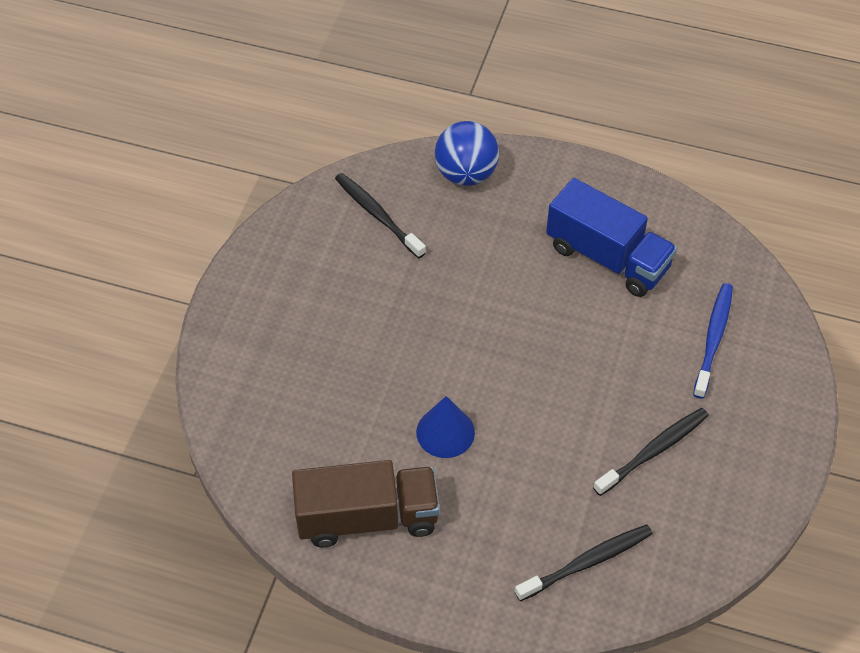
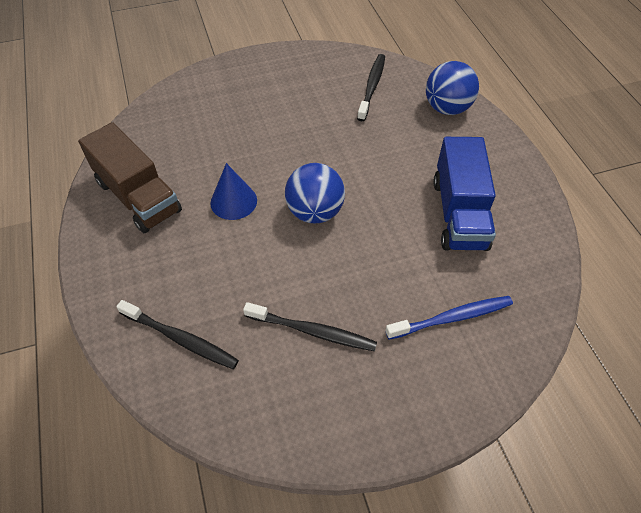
camera: 55 degrees right, 0 degrees up
none -> blue ball [285,163,345,224]

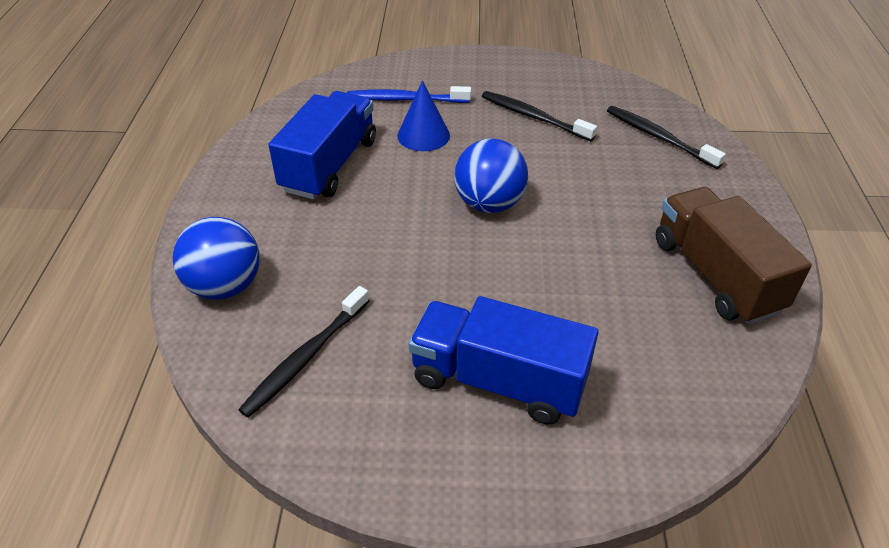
camera: 160 degrees left, 10 degrees down
blue cone [210,163,257,220] -> blue cone moved to [397,81,450,151]
none -> blue truck [409,296,598,424]

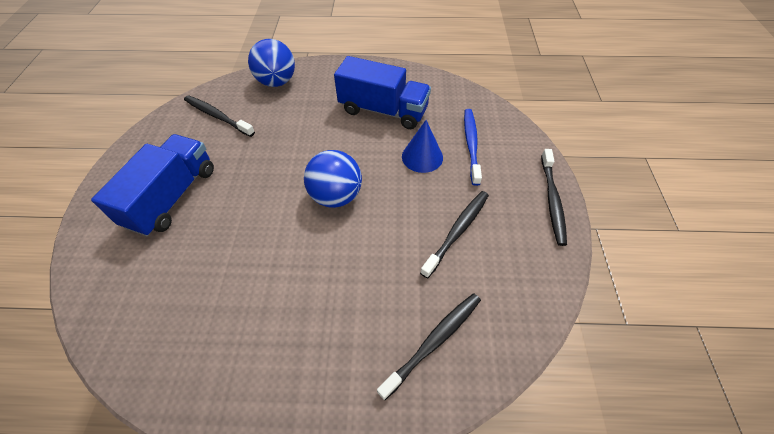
camera: 90 degrees right, 10 degrees up
brown truck [656,187,812,325] -> none
none -> black toothbrush [541,149,567,246]

